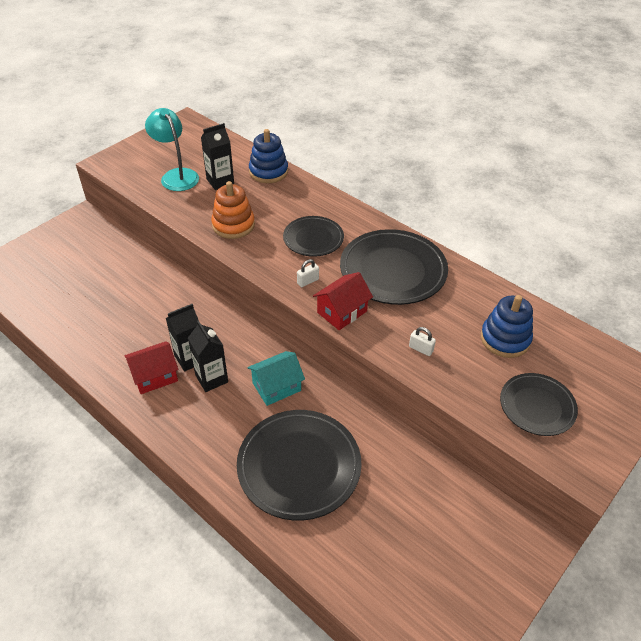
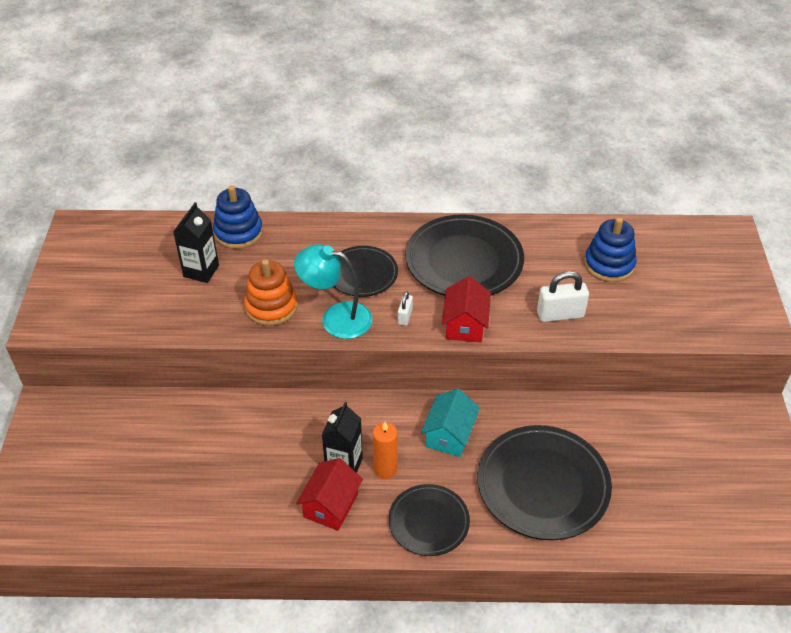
camera: 40 degrees left, 0 degrees up
turquoise lamp [145,108,199,191] -> turquoise lamp moved to [294,244,372,339]
black carton [188,320,228,392] -> orange candle [373,422,397,479]
white padlock [409,327,436,356] -> white padlock [537,271,589,322], size x1.82
black plate [500,373,578,436] -> black plate moved to [389,484,470,556]

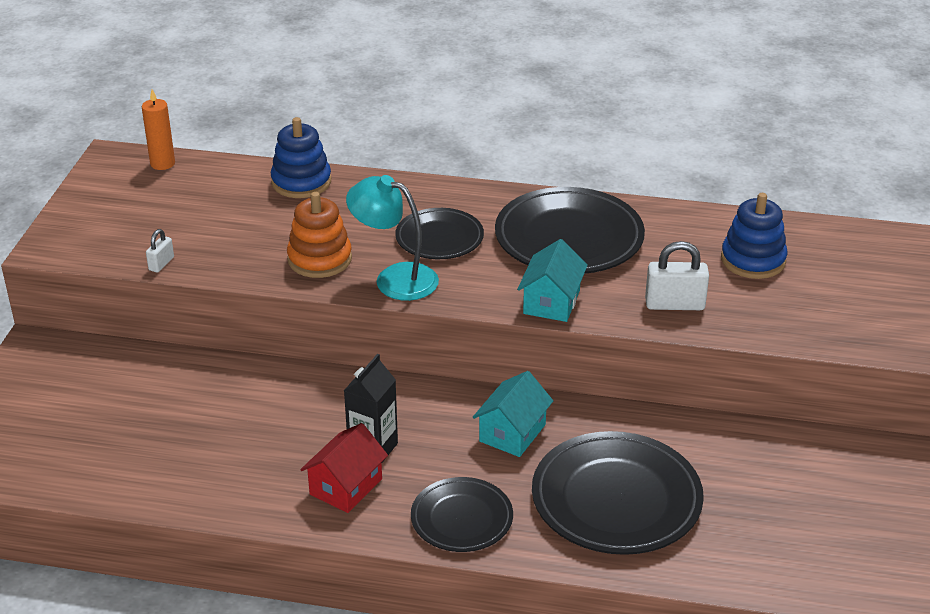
camera: 10 degrees right, 10 degrees down
black carton [173,202,219,283] -> none
orange candle [373,422,397,479] -> orange candle moved to [142,89,175,170]
white padlock [398,291,413,326] -> white padlock moved to [146,229,174,272]
red house [442,276,491,342] -> turquoise house [517,239,588,322]

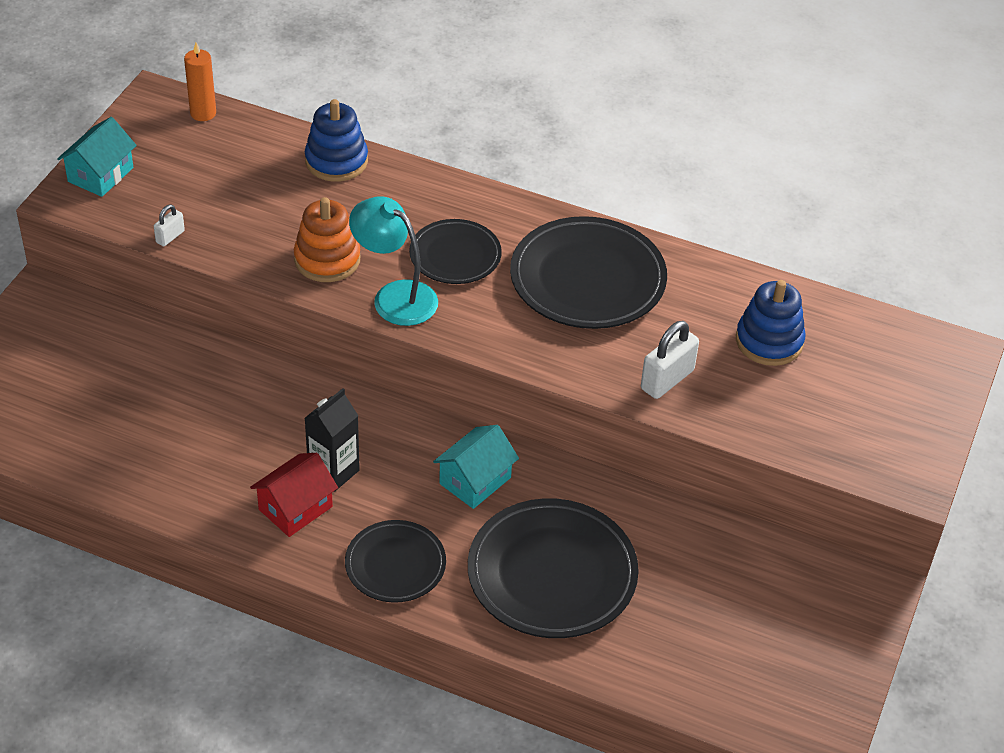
camera: 10 degrees right, 10 degrees up
turquoise house [517,239,588,322] -> turquoise house moved to [57,117,137,197]
white padlock [645,241,709,310] -> white padlock turned 60 degrees counterclockwise [641,321,699,399]

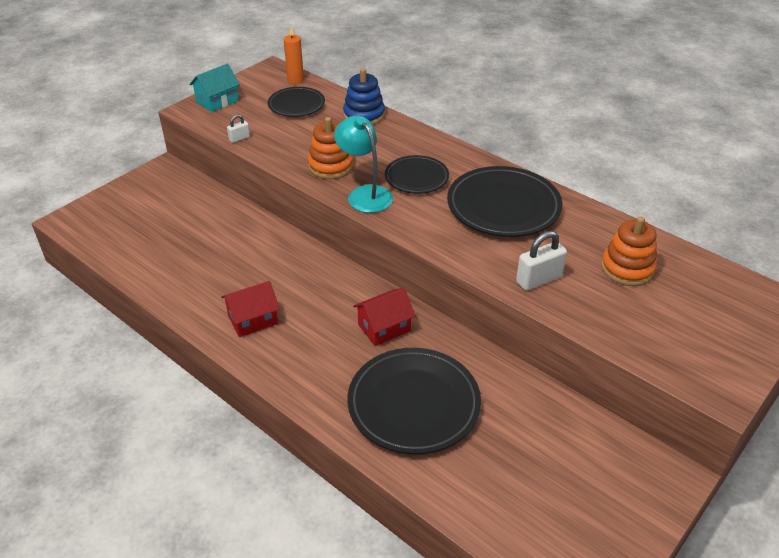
camera: 20 degrees right, 5 degrees down
black carton [305,388,360,491] -> none
black plate [345,520,446,603] -> black plate moved to [268,87,325,117]
turquoise house [433,425,519,509] -> red house [353,288,416,346]
blue stacking toy [736,280,806,366] -> orange stacking toy [601,216,657,286]

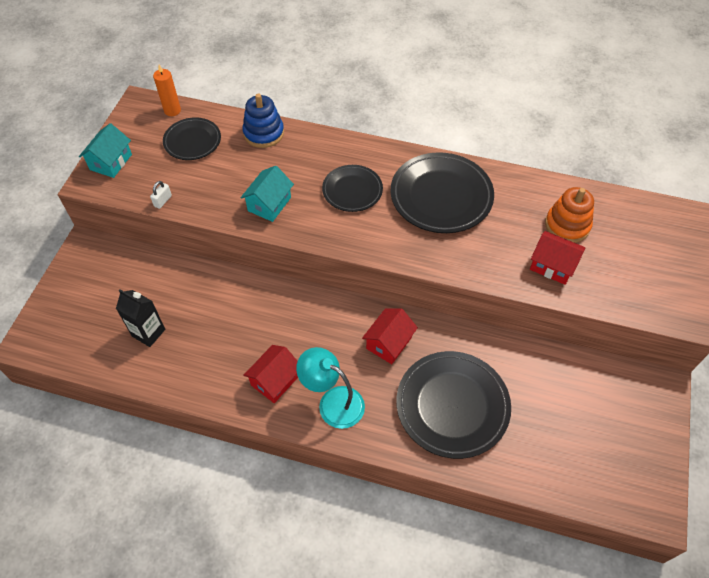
camera: 25 degrees left, 15 degrees up
orange stacking toy [308,117,354,179] -> turquoise house [241,166,294,222]
turquoise lamp [334,115,393,213] -> turquoise lamp moved to [296,347,365,429]
white padlock [516,231,567,291] -> none
none -> black carton [116,289,165,347]
none -> red house [530,231,585,285]

